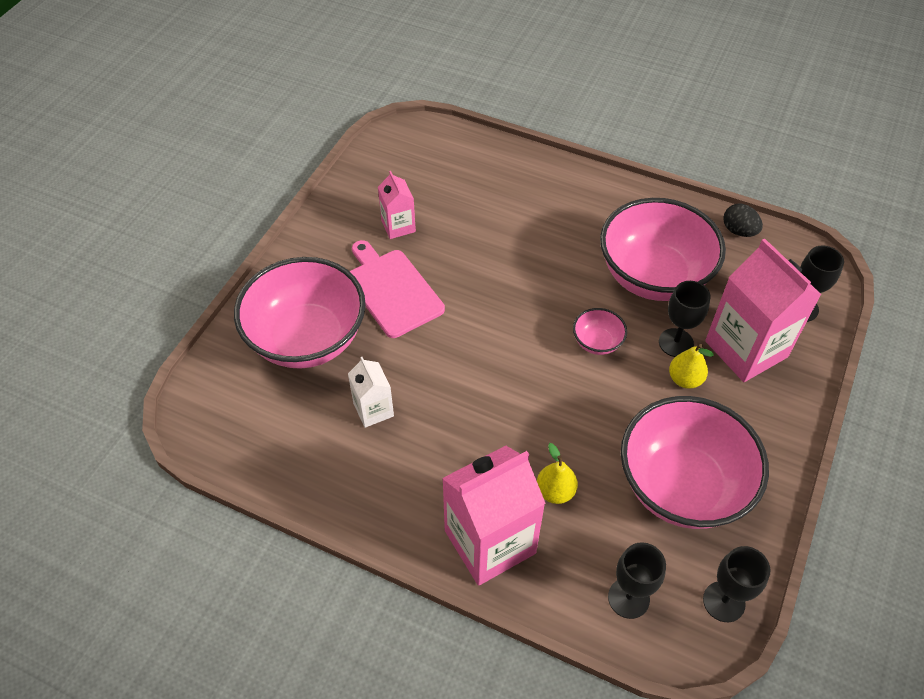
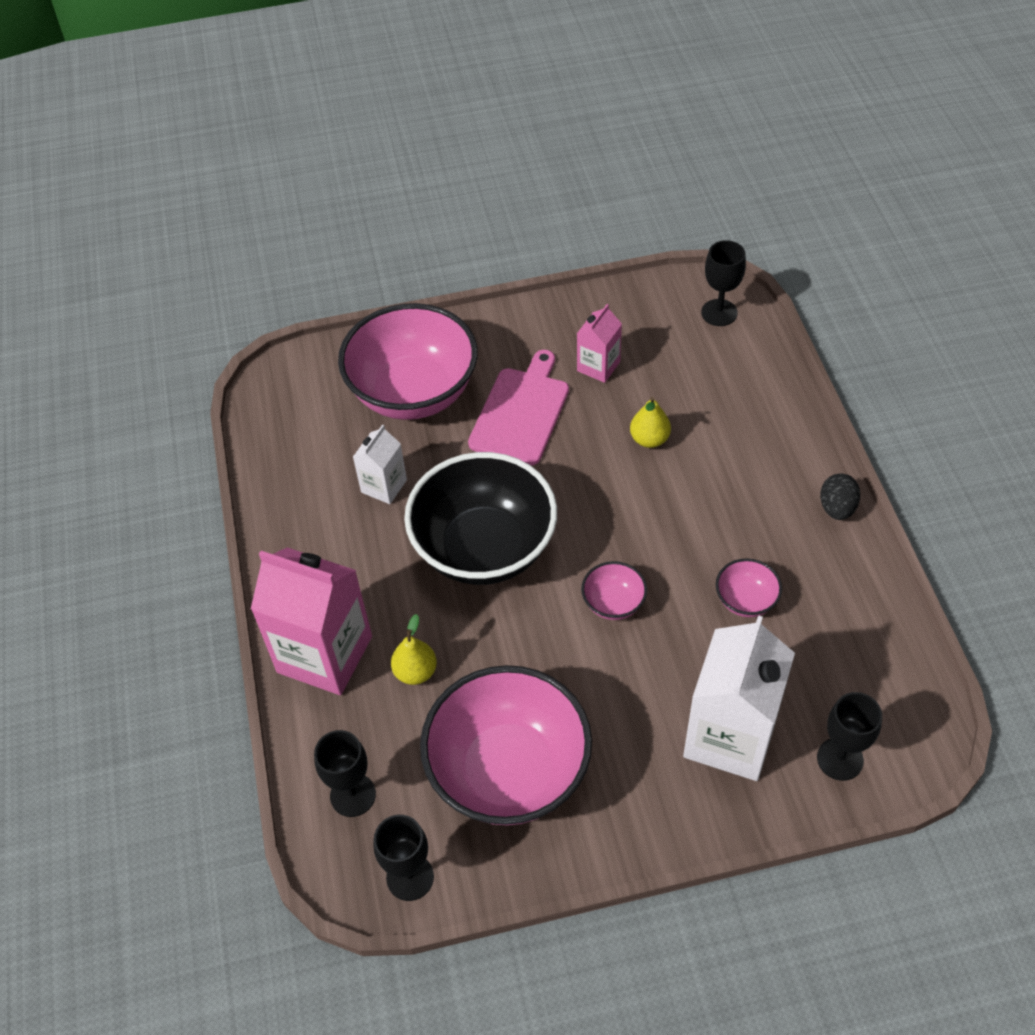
camera: 55 degrees right, 0 degrees up
pink bowl [600,198,726,301] -> pink bowl [716,558,782,617], size x0.42
black goblet [659,281,711,357] -> black goblet moved to [701,240,746,326]
yellow pear [669,344,714,389] -> yellow pear moved to [630,396,671,448]
pink carton [705,238,822,382] -> white carton [683,615,795,781]
black egg [723,204,763,237] -> black egg moved to [820,473,860,520]
none -> black bowl [404,452,557,585]

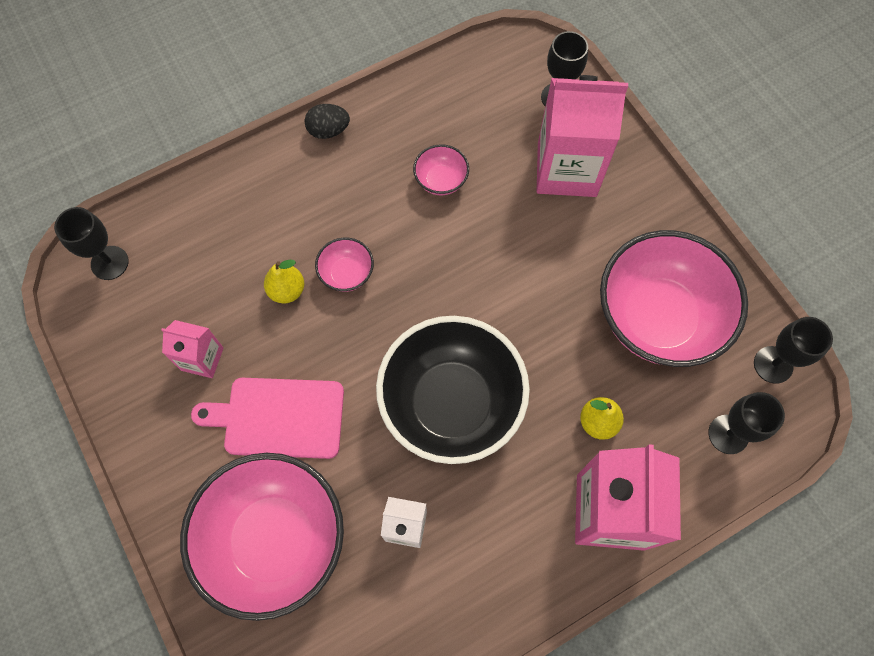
camera: 110 degrees left, 15 degrees up
pink bowl [581,561,647,620] -> pink bowl moved to [315,238,374,292]
white carton [683,615,795,781] -> pink carton [537,75,628,197]

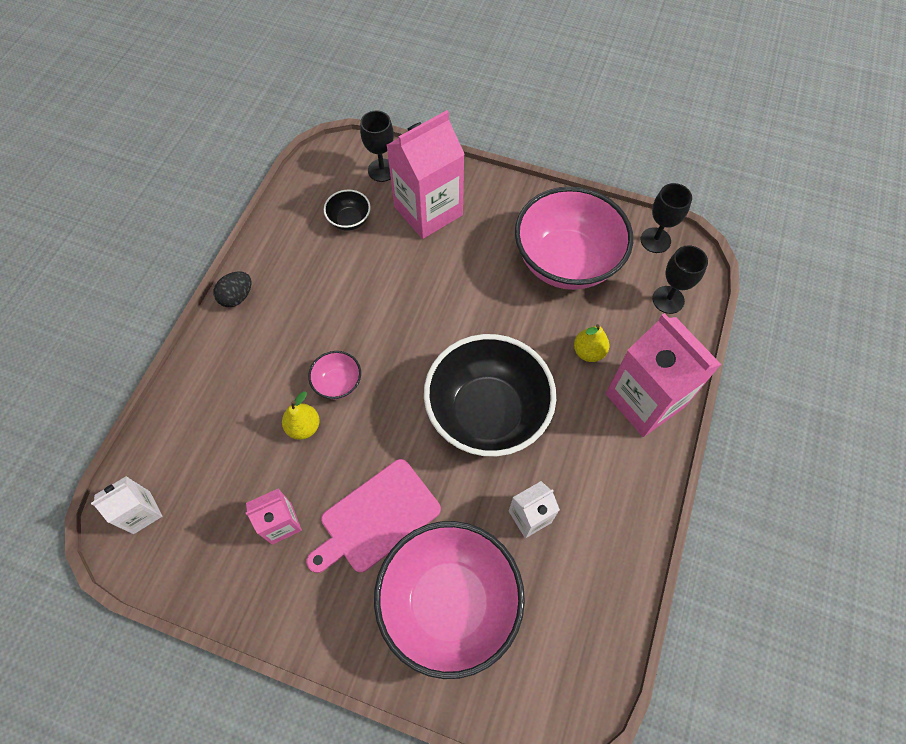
camera: 40 degrees left, 5 degrees down
black goblet [54,207,129,280] -> white carton [91,476,162,534]
pink bowl [413,144,469,195] -> none
none -> black bowl [324,190,371,231]

